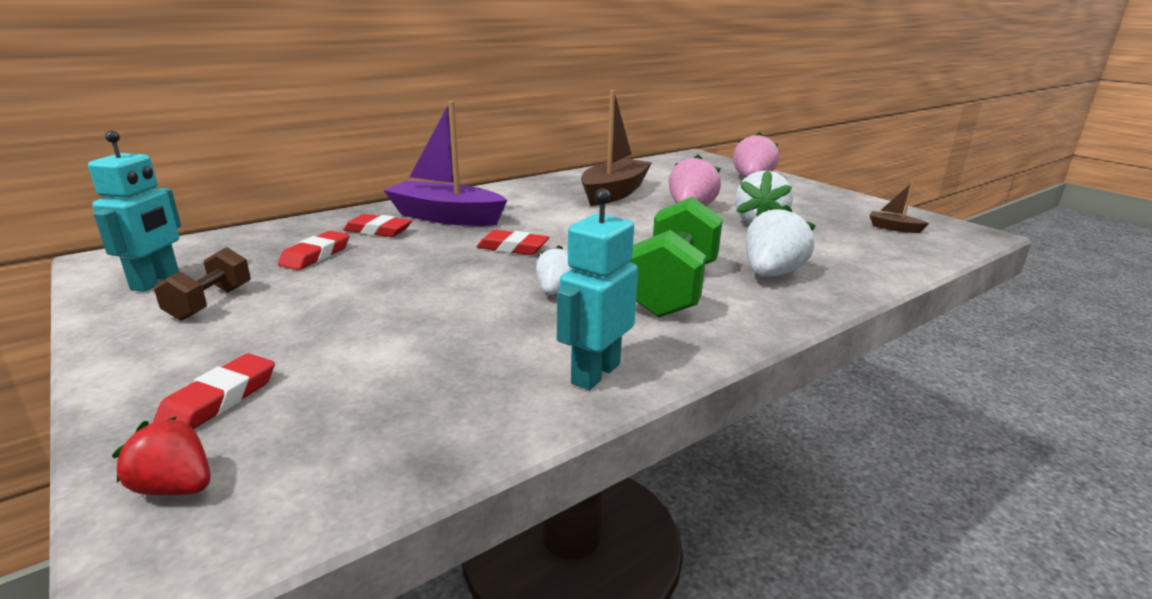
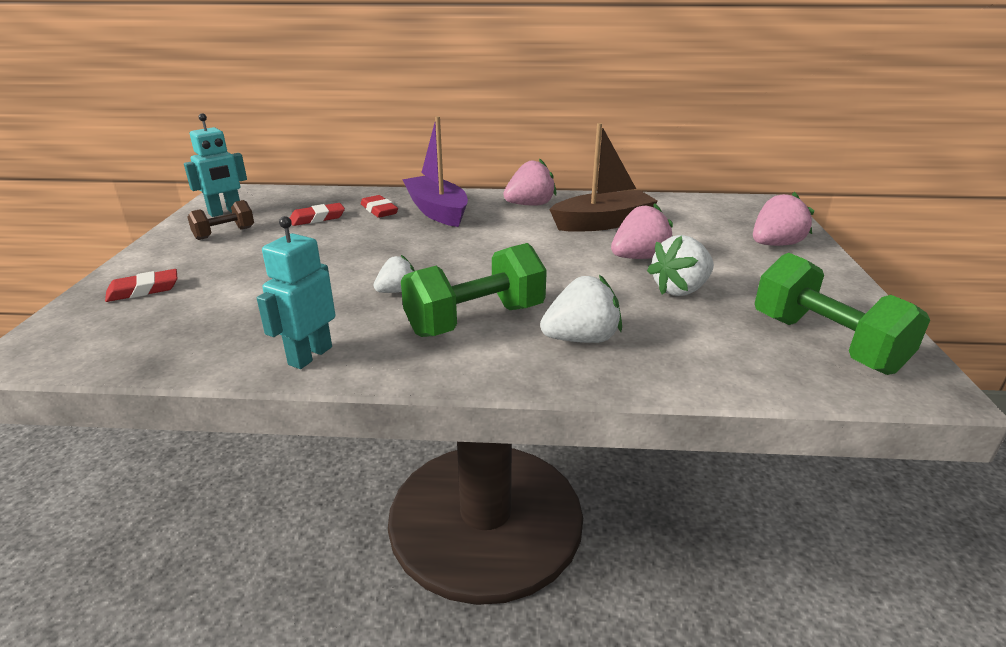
camera: 40 degrees right, 5 degrees up
red strawberry [112,417,211,495] -> none
red eraser [477,230,550,255] -> none
turquoise robot [557,188,638,390] -> turquoise robot turned 45 degrees counterclockwise [257,216,335,369]
brown boat [869,182,929,233] -> green dumbbell [755,253,930,375]
none -> pink strawberry [503,158,556,206]

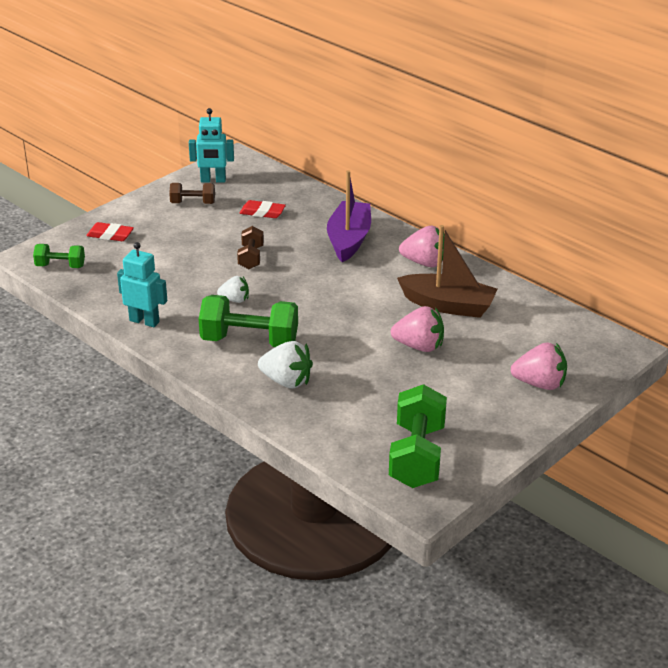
camera: 40 degrees right, 5 degrees up
turquoise robot [257,216,335,369] -> turquoise robot turned 45 degrees clockwise [117,242,167,327]
red eraser [361,195,398,218] -> none
white strawberry [647,235,714,296] -> none
none -> green dumbbell [33,244,85,268]
none -> brown dumbbell [237,226,264,269]

